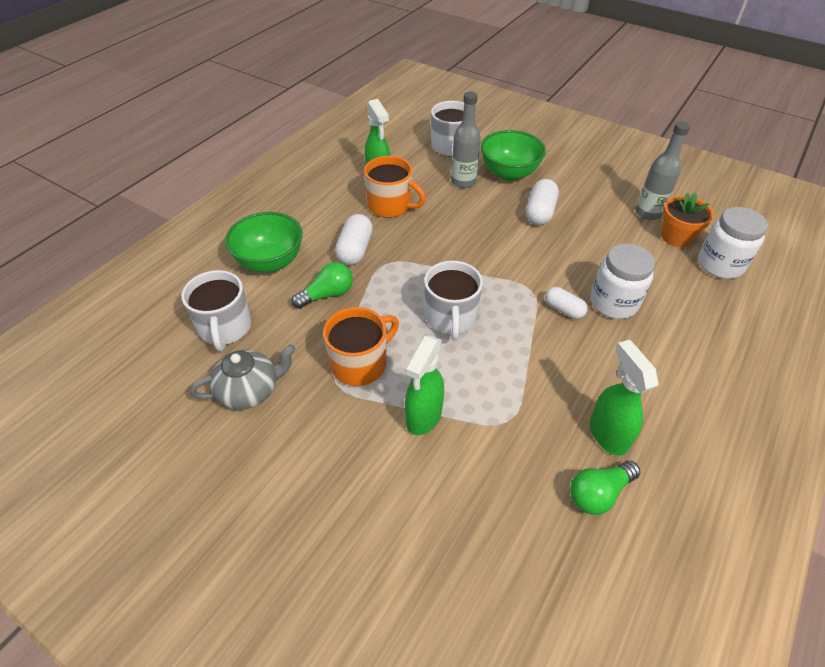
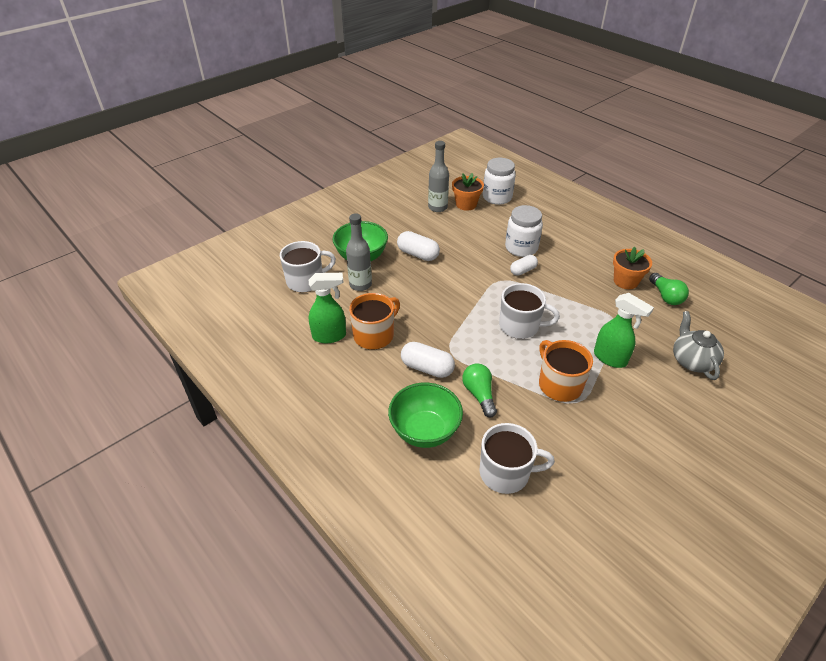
camera: 75 degrees left, 5 degrees down
grey teapot [190,344,296,410] -> grey teapot moved to [673,311,724,380]
green spray bottle [590,340,658,456] -> orange flower pot [613,246,652,289]

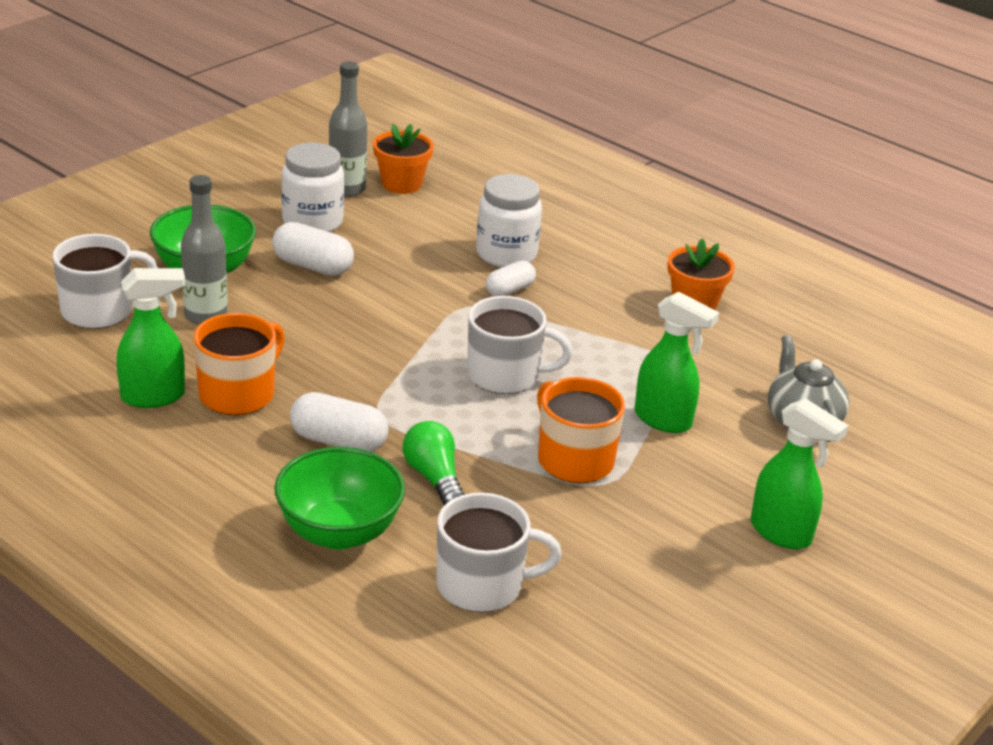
camera: 10 degrees left, 10 degrees down
white jar [483,158,516,205] -> white jar moved to [281,143,344,232]
green light bulb [649,273,689,305] -> none
none -> green spray bottle [751,398,849,549]

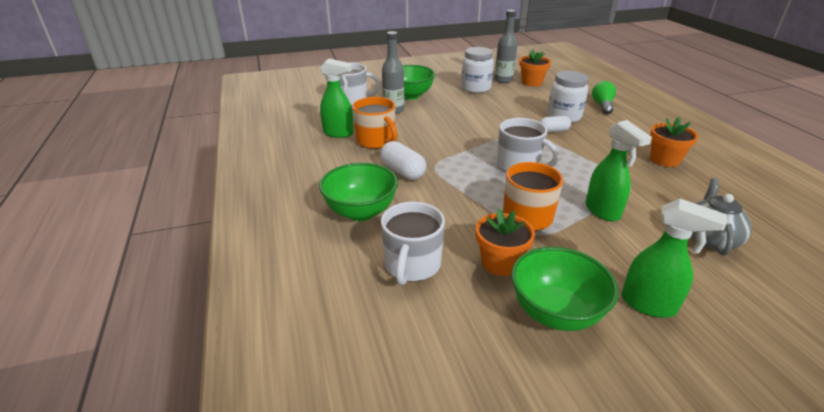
camera: 35 degrees right, 0 degrees up
orange mug [194,313,285,415] -> orange mug turned 75 degrees clockwise [352,97,397,149]
white capsule [272,222,354,276] -> none
green light bulb [403,421,465,505] -> green light bulb moved to [592,81,616,114]
white mug [436,493,562,612] -> white mug turned 75 degrees clockwise [381,202,445,285]
green spray bottle [751,398,849,549] -> green spray bottle turned 45 degrees counterclockwise [621,199,727,318]
none -> orange flower pot [476,209,535,276]
none -> green bowl [511,247,618,331]

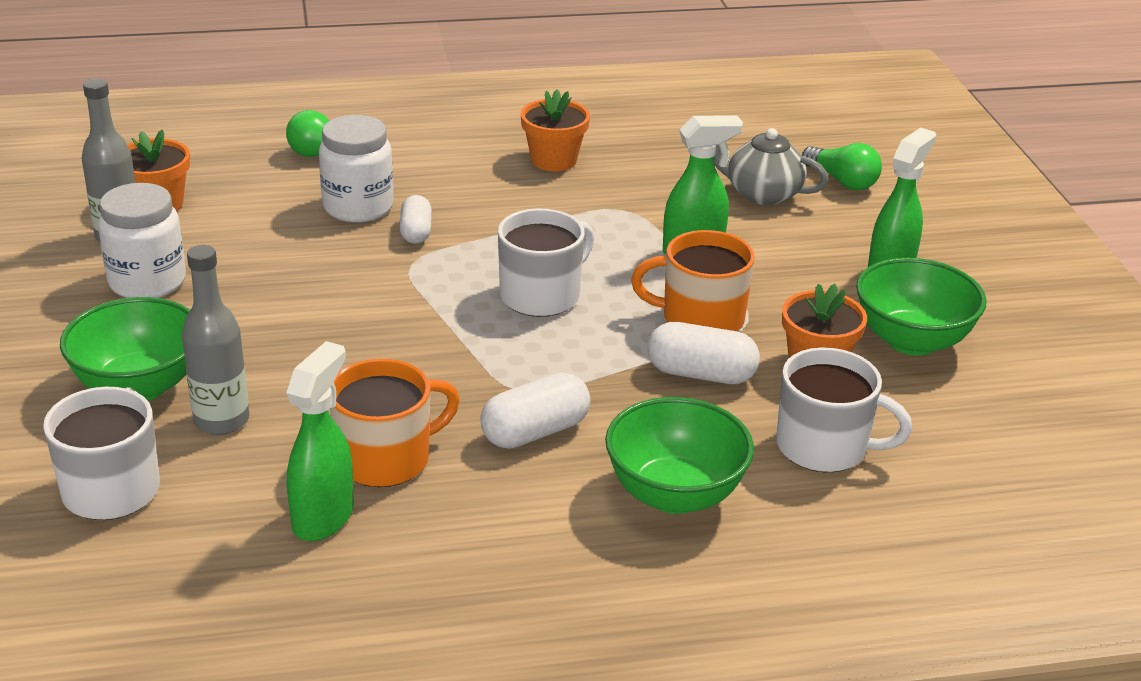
camera: 85 degrees left, 0 degrees up
none -> white capsule [647,322,760,384]
none -> green light bulb [802,143,882,190]

